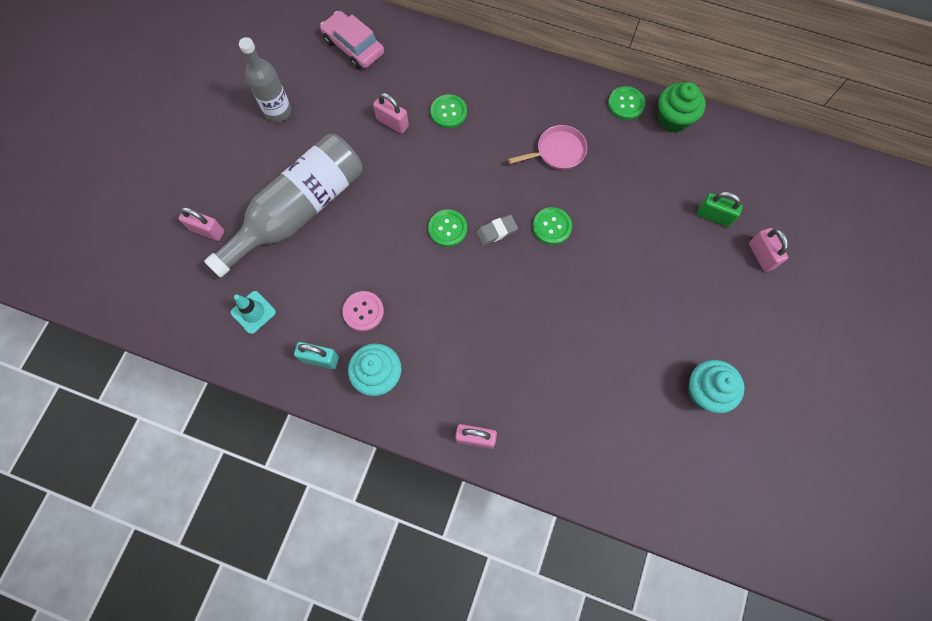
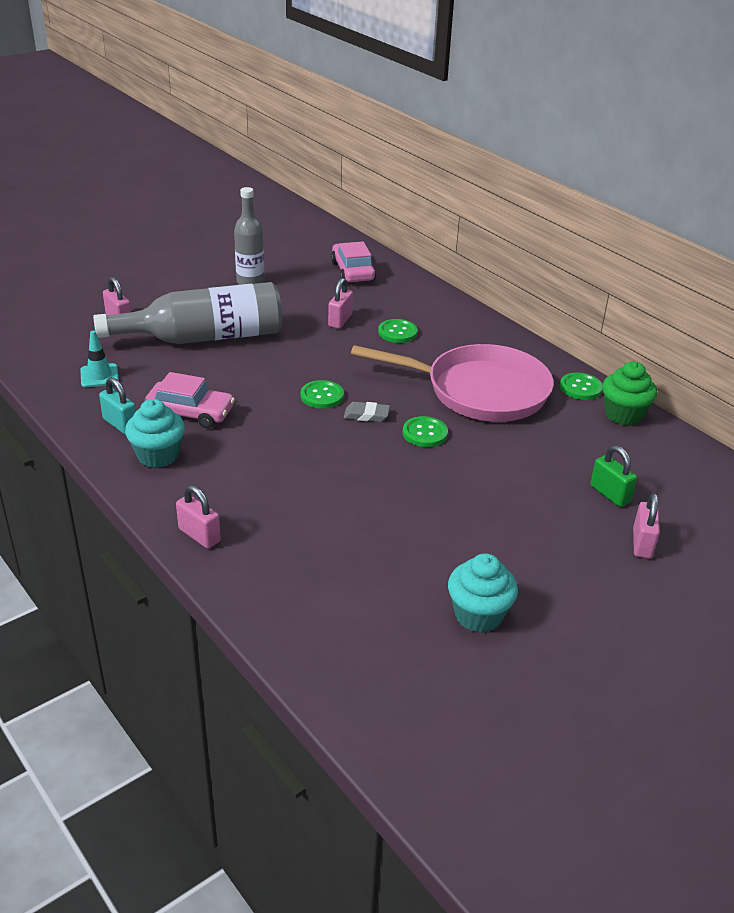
camera: 30 degrees right, 35 degrees down
pink button [342,291,384,331] -> pink car [144,372,235,428]
pink padlock [373,93,409,134] -> pink padlock turned 45 degrees clockwise [328,278,353,329]
pink pan [508,125,587,170] -> pink pan [351,344,554,422], size x2.18

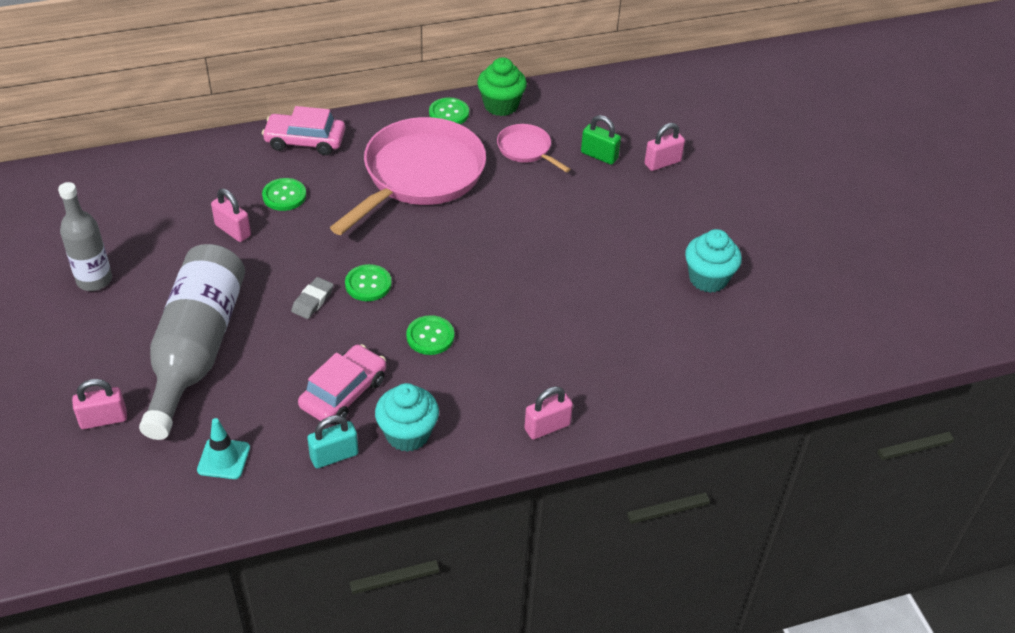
camera: 70 degrees left, 10 degrees up
pink car [331,241,376,282] -> pink car moved to [262,106,345,155]
grey eraser [344,402,390,422] -> grey eraser moved to [291,277,334,319]
green button [402,416,448,447] -> green button moved to [406,315,454,355]
green padlock [590,446,637,507] -> green padlock turned 45 degrees clockwise [581,115,621,165]
pink padlock [633,493,660,559] -> pink padlock turned 60 degrees counterclockwise [644,123,685,171]
none -> pink pan [497,124,571,173]

